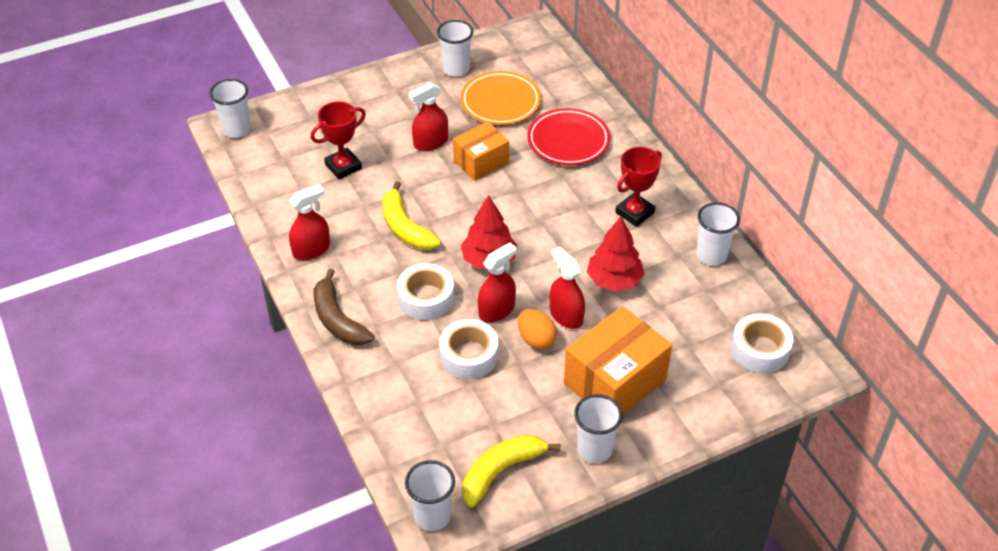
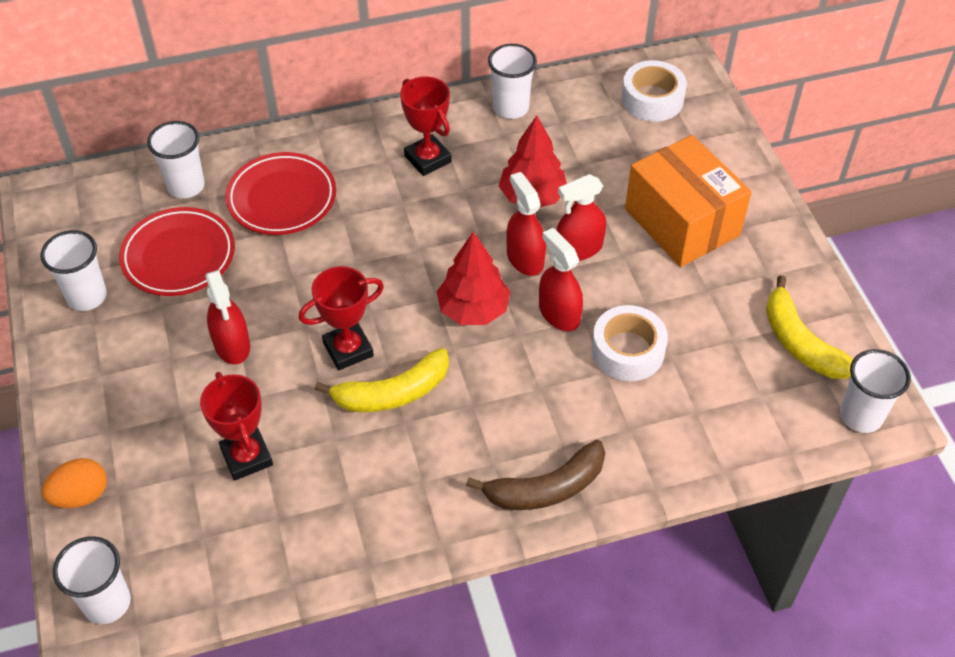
camera: 80 degrees left, 5 degrees up
red spray bottle [289,184,330,260] -> red spray bottle moved to [506,172,546,276]
white tape [397,263,454,320] -> none
orange box [453,121,509,181] -> none
orange plate [461,71,541,125] -> red plate [119,207,235,296]
orange egg [518,309,557,349] -> orange egg moved to [41,458,107,508]
white cup [574,394,623,463] -> white cup moved to [147,121,205,198]
none -> red trophy [299,266,384,370]

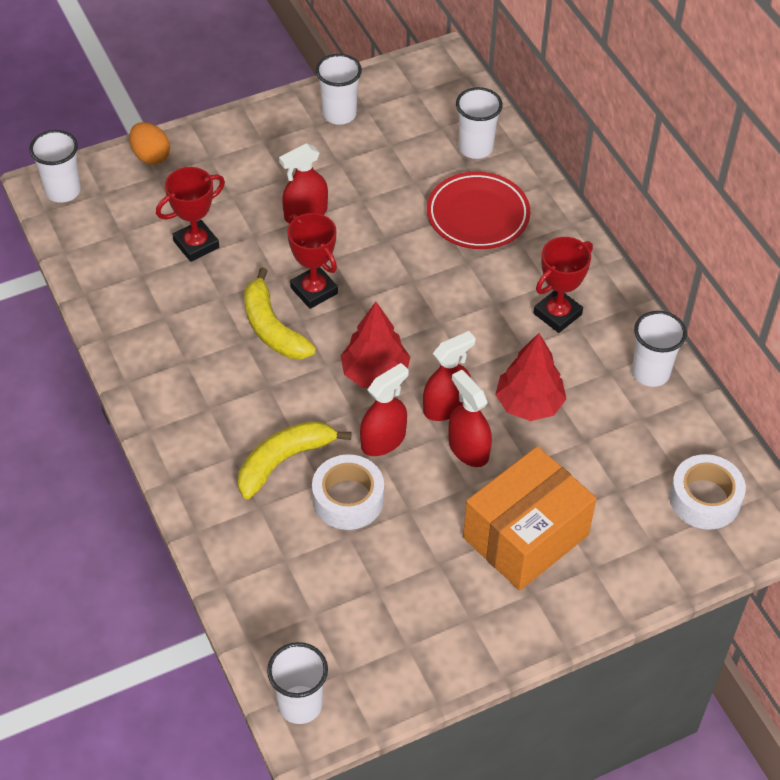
camera: 80 degrees right, 0 degrees up
red plate [119,207,235,296] -> none
brown banana [466,440,605,510] -> none
yellow banana [766,275,853,379] -> yellow banana moved to [238,421,352,499]

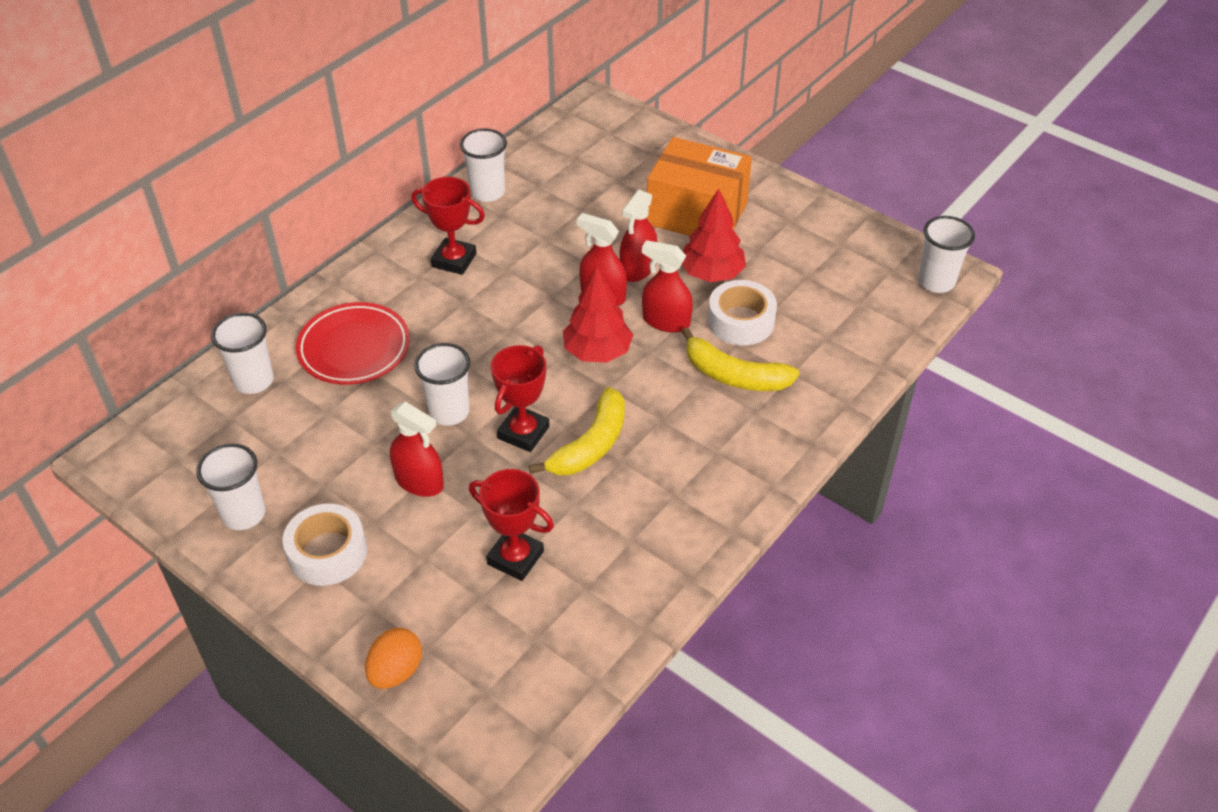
camera: 115 degrees left, 5 degrees down
white cup [29,130,81,203] -> white cup moved to [414,343,470,426]
red tree [495,333,566,421] -> red tree moved to [682,189,746,282]
white tape [669,454,746,530] -> white tape moved to [283,503,367,586]

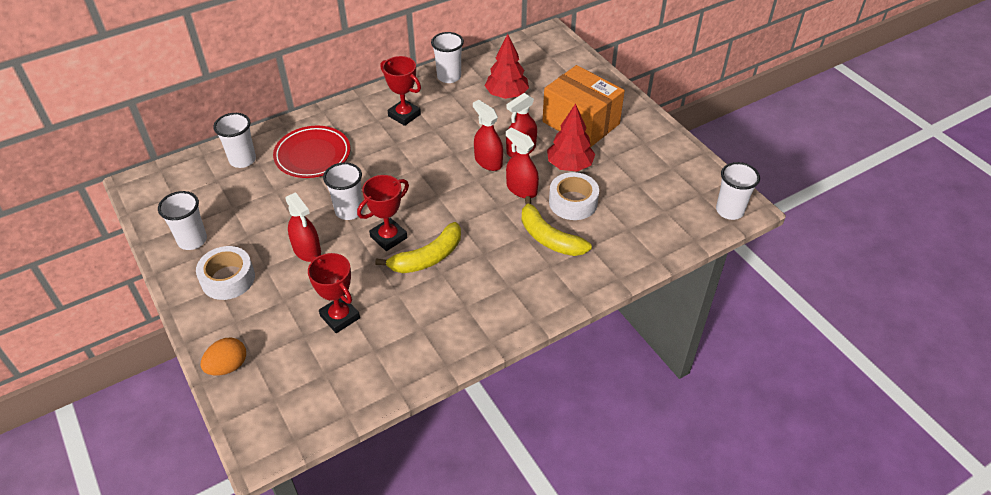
camera: 20 degrees right, 0 degrees up
red tree [563,267,633,363] -> red tree moved to [485,34,529,99]

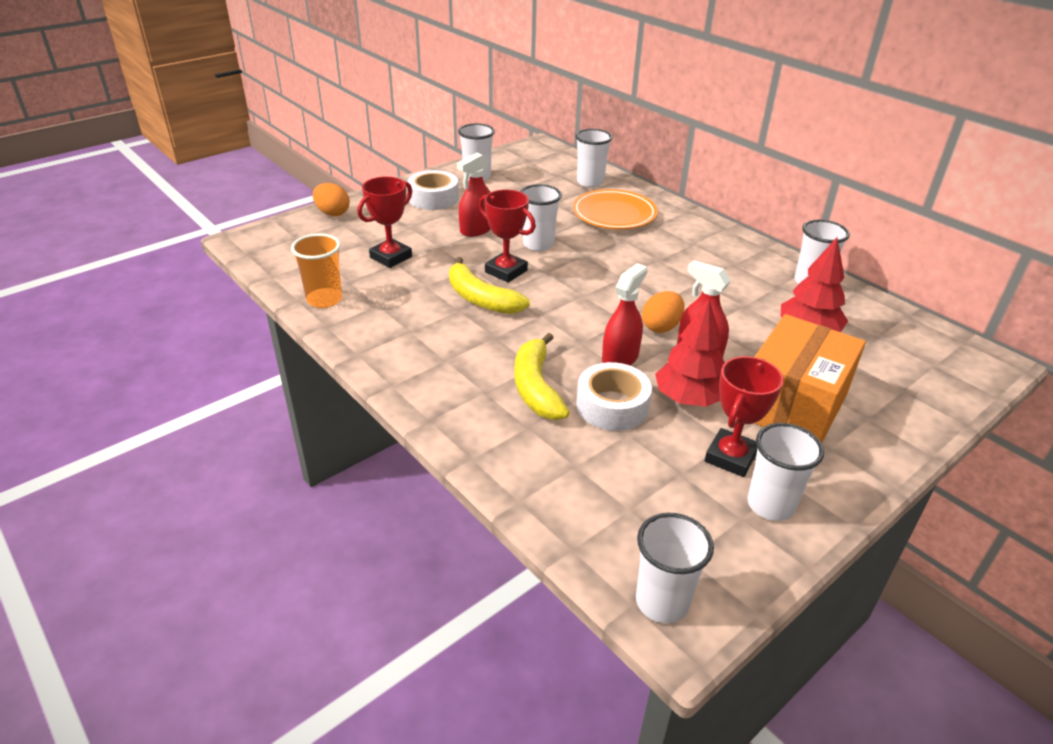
camera: 80 degrees right, 10 degrees down
red plate [273,126,350,178] -> orange plate [573,189,658,229]
red trophy [381,56,421,126] -> red trophy moved to [705,356,784,477]
red spray bottle [473,100,503,171] -> orange egg [642,291,685,333]
yellow banana [522,196,592,256] -> yellow banana turned 45 degrees counterclockwise [514,333,570,420]
none -> orange cup [291,234,342,308]
none -> white cup [747,423,824,521]

